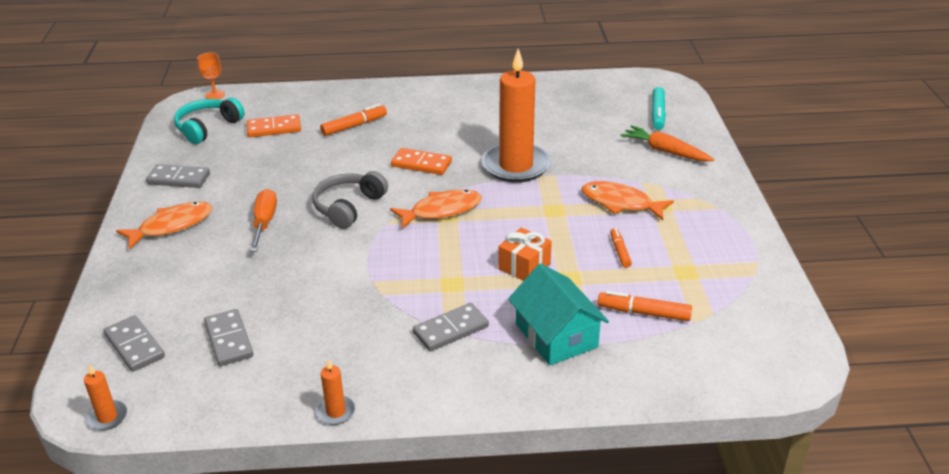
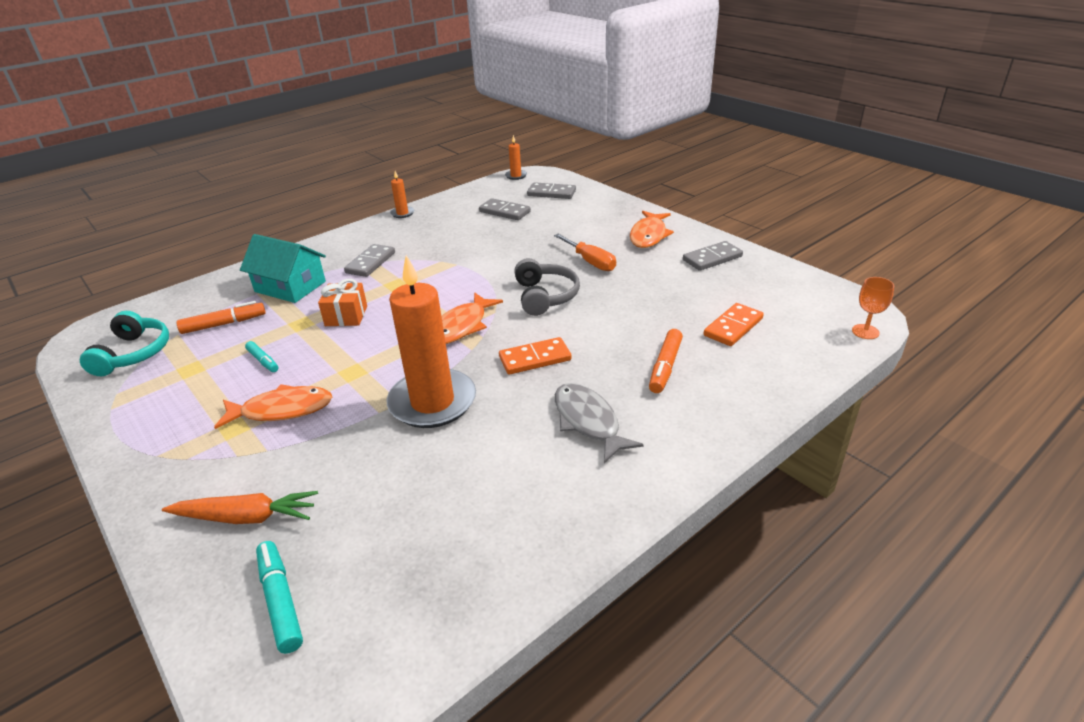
camera: 145 degrees right, 0 degrees up
turquoise headphones [174,98,244,144] -> turquoise headphones moved to [80,311,169,376]
orange marker [610,228,632,268] -> turquoise marker [245,341,278,372]
none -> grey fish [555,383,643,463]

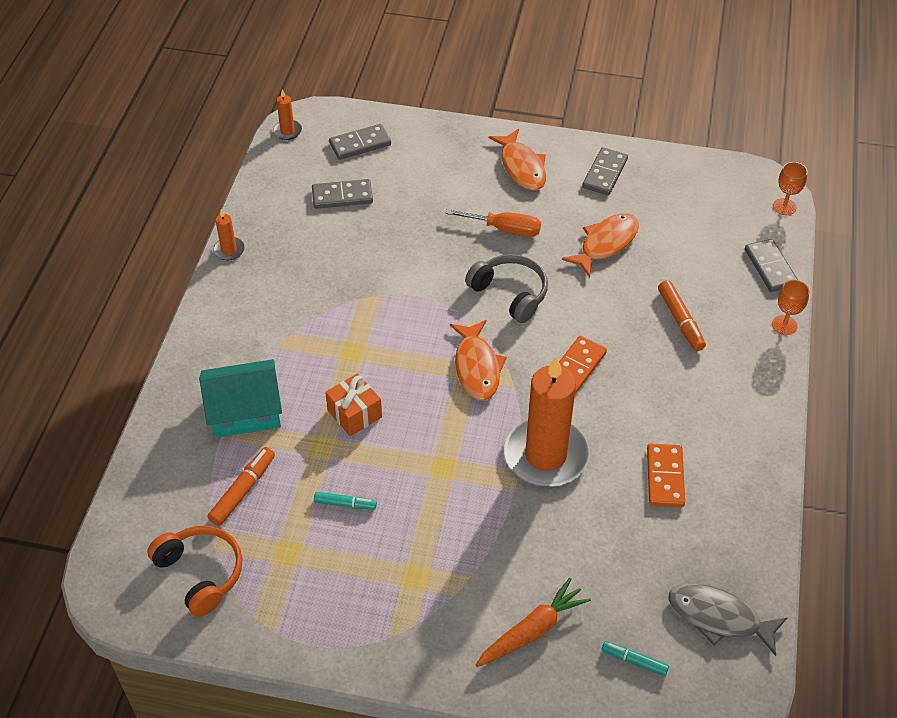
camera: 40 degrees left, 15 degrees up
turquoise headphones [80,311,169,376] -> orange headphones [147,526,243,617]
orange fish [214,384,332,429] -> orange fish moved to [562,213,639,277]
turquoise marker [256,541,303,654] -> turquoise marker [602,641,669,676], size x0.65
grey domino [344,244,395,277] -> grey domino moved to [745,239,798,292]
grey fish [555,383,643,463] -> grey fish moved to [669,583,787,656]
orange domino [703,303,764,346] -> orange domino moved to [647,443,685,507]
none -> orange goblet [772,280,809,335]

